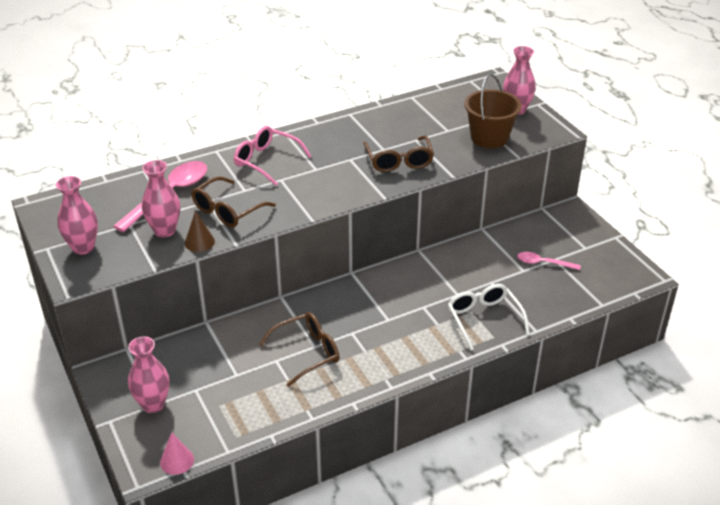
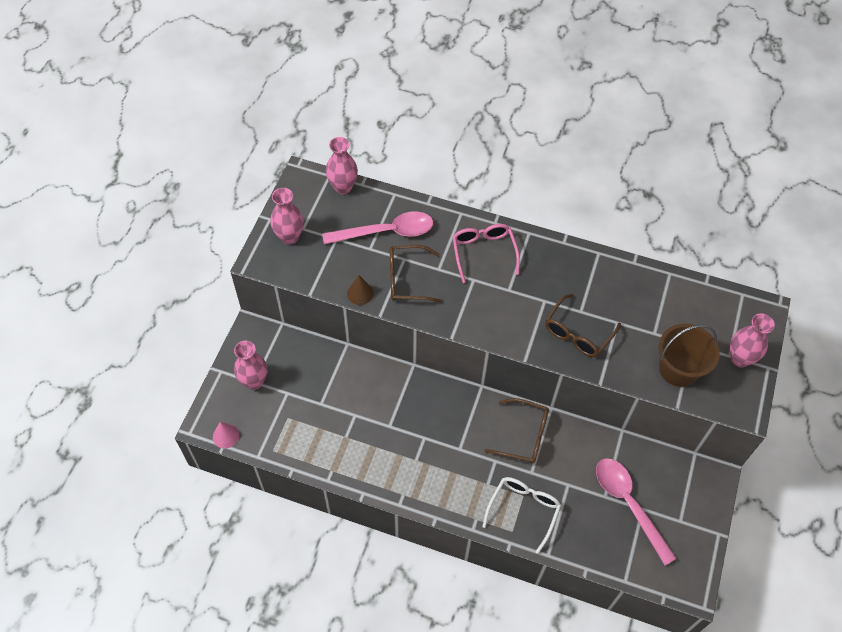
camera: 45 degrees right, 20 degrees up
pink vase [142,160,180,238] -> pink vase moved to [326,137,358,194]
brown glasses [259,312,339,387] -> brown glasses moved to [485,398,549,463]
pink spoon [517,252,581,270] -> pink spoon [596,458,677,566], size x1.89

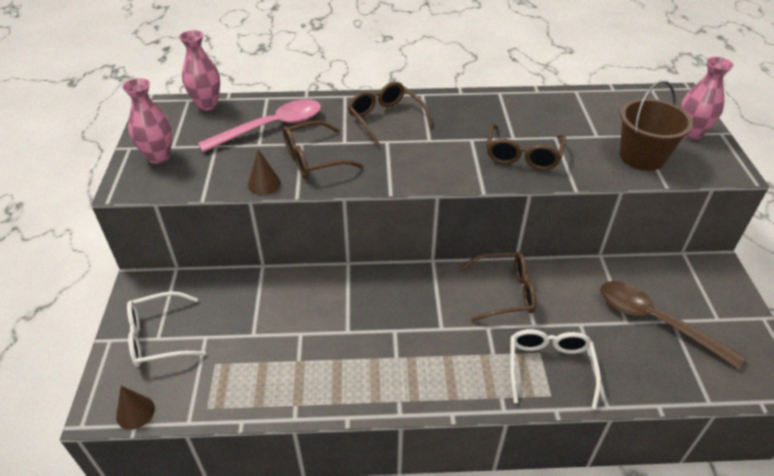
camera: 20 degrees left, 15 degrees down
pink cone [213,422,239,448] -> brown cone [116,386,155,430]
pink vase [234,341,267,390] -> white glasses [127,291,206,367]
pink glasses [452,224,520,283] -> brown glasses [348,82,432,146]
pink spoon [596,458,677,566] -> brown spoon [600,281,745,369]

